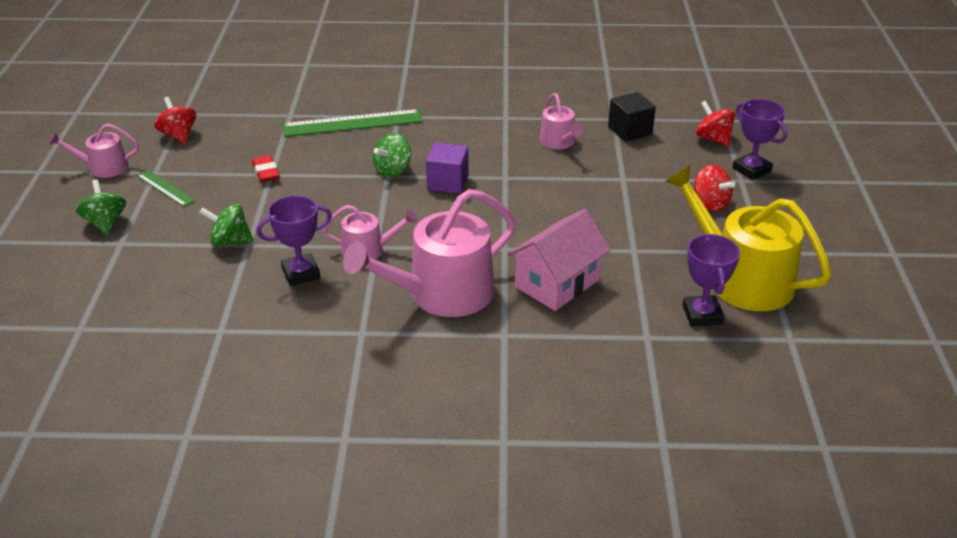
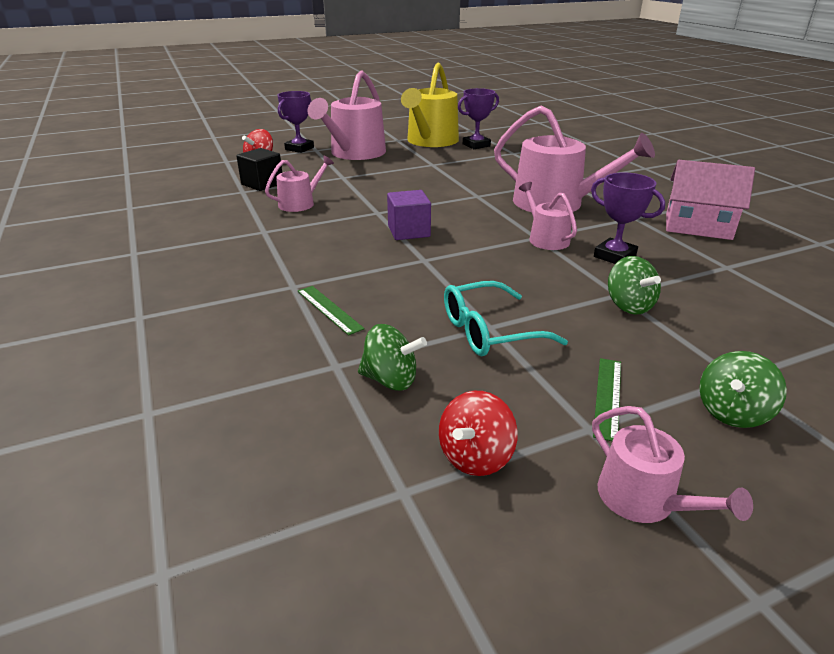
camera: 115 degrees left, 5 degrees down
red eraser [252,155,280,182] -> turquoise glasses [444,281,568,356]
green ruler [283,109,423,137] -> green ruler [298,286,365,335], size x0.53
green spinning top [373,133,411,178] -> green spinning top moved to [358,324,427,391]
pink house [508,209,611,311] -> pink house moved to [666,160,755,240]
red spinning top [694,165,735,211] -> pink watering can [307,70,386,160]

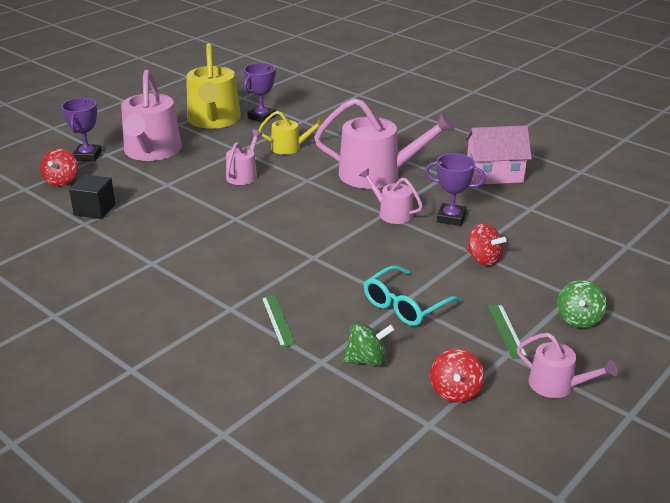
camera: 25 degrees left, 0 degrees up
pink watering can [265,156,334,212] -> pink watering can moved to [226,130,262,185]
green ruler [298,286,365,335] -> green ruler turned 45 degrees clockwise [261,295,296,348]
purple cube [387,190,431,240] -> none
green spinning top [608,256,661,315] -> red spinning top [466,223,507,266]
none -> yellow watering can [259,111,324,155]

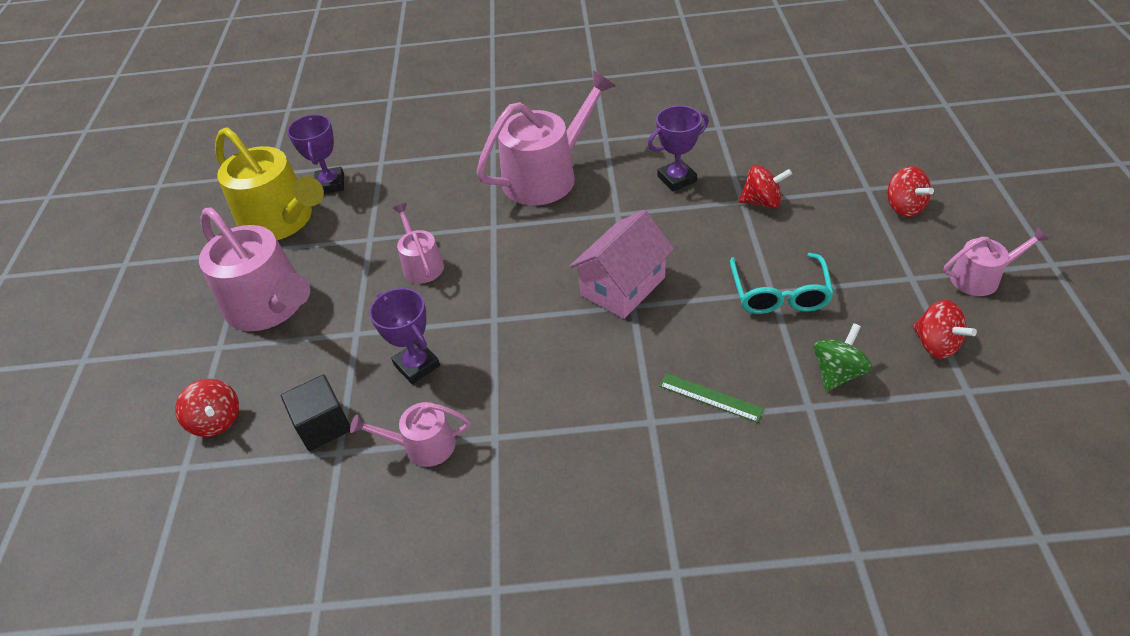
camera: 40 degrees left, 15 degrees up
purple trophy [61,98,102,162] -> purple trophy moved to [369,288,440,384]
yellow watering can [259,111,324,155] -> none
pink watering can [359,168,423,224] -> pink watering can moved to [350,402,470,467]
pink house [465,125,532,184] -> pink house moved to [570,210,674,319]
green ruler [488,304,527,359] -> none
green spinning top [557,280,607,328] -> red spinning top [887,166,934,217]

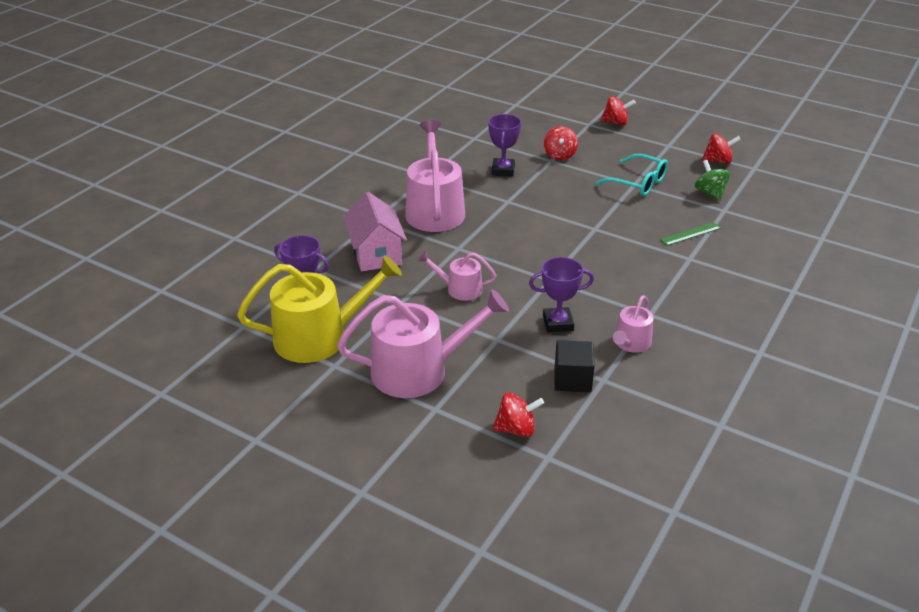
camera: 60 degrees left, 10 degrees down
pink house [570,210,674,319] -> pink house moved to [343,192,407,271]
red spinning top [738,165,792,208] -> red spinning top turned 150 degrees clockwise [544,126,578,160]
pink watering can [943,227,1049,296] -> none

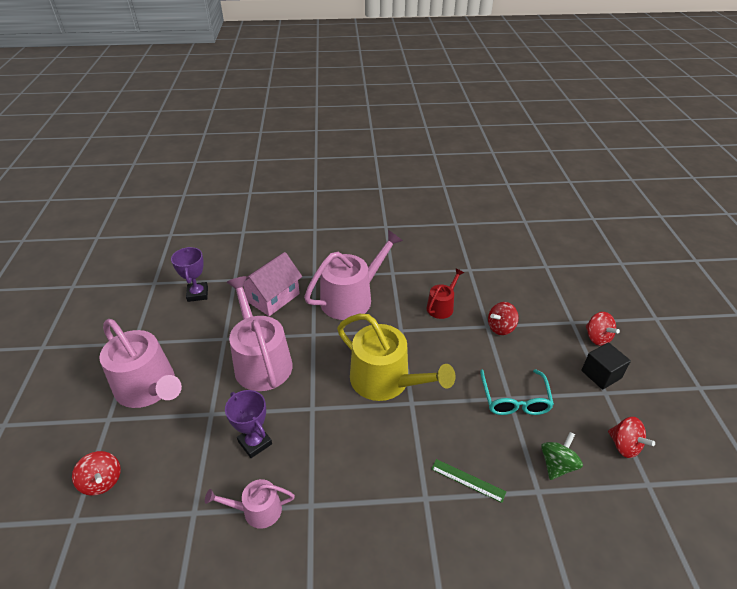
camera: 55 degrees right, 5 degrees up
yellow watering can [237,255,402,363] -> yellow watering can moved to [337,314,455,401]
pink watering can [418,251,497,301] -> pink watering can [227,276,293,391], size x1.93
purple trophy [488,114,521,176] -> red watering can [427,268,464,319]
black cube [555,340,595,392] -> black cube moved to [581,342,631,390]

